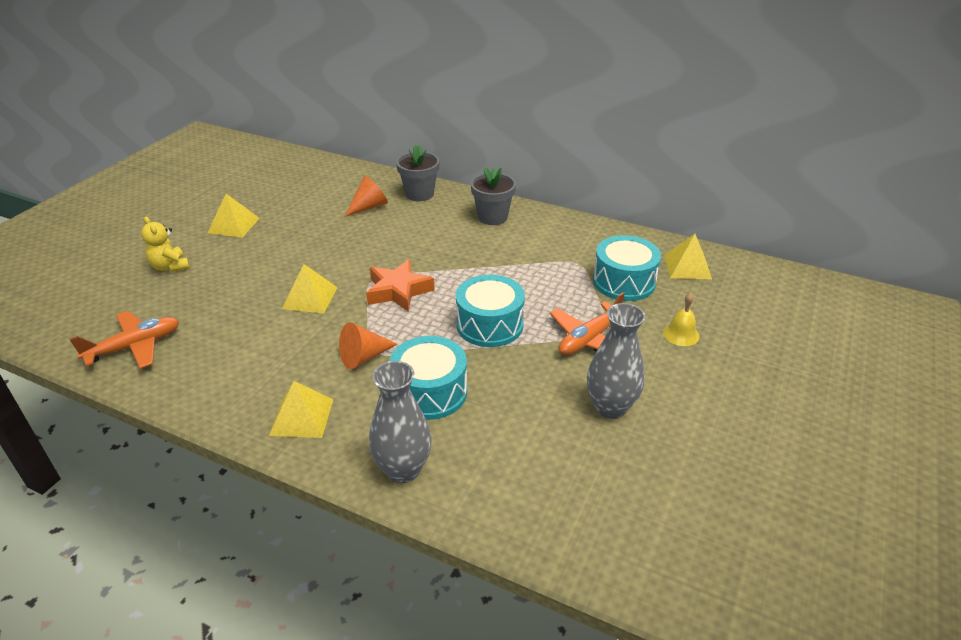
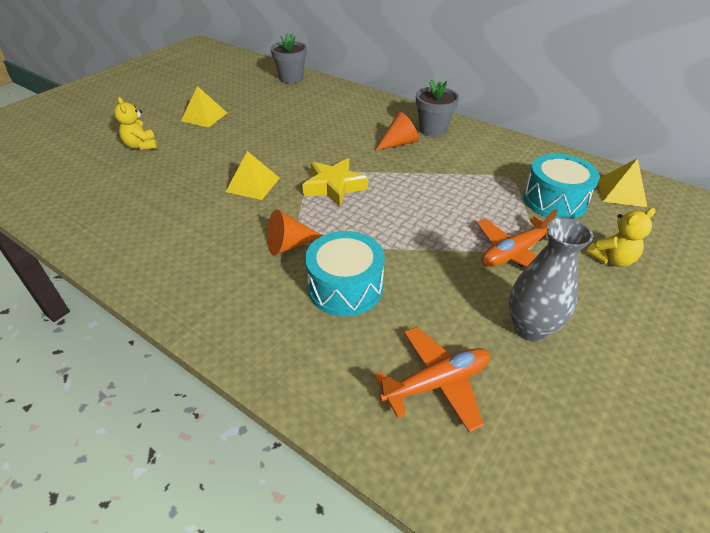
camera: 10 degrees right, 5 degrees up
orange plane [70,311,179,369] -> orange plane moved to [374,327,490,432]
yellow pyramid [269,381,334,438] -> none
orange cone [345,176,388,216] -> orange cone moved to [375,112,419,151]
orange star [366,259,435,312] -> yellow star [302,158,368,207]
grey vase [369,361,432,483] -> none
grey flower pot [396,145,439,201] -> grey flower pot moved to [271,33,307,83]
turquoise drum [456,275,525,347] -> none
yellow bell [663,293,699,346] -> yellow teddy bear [586,208,655,267]

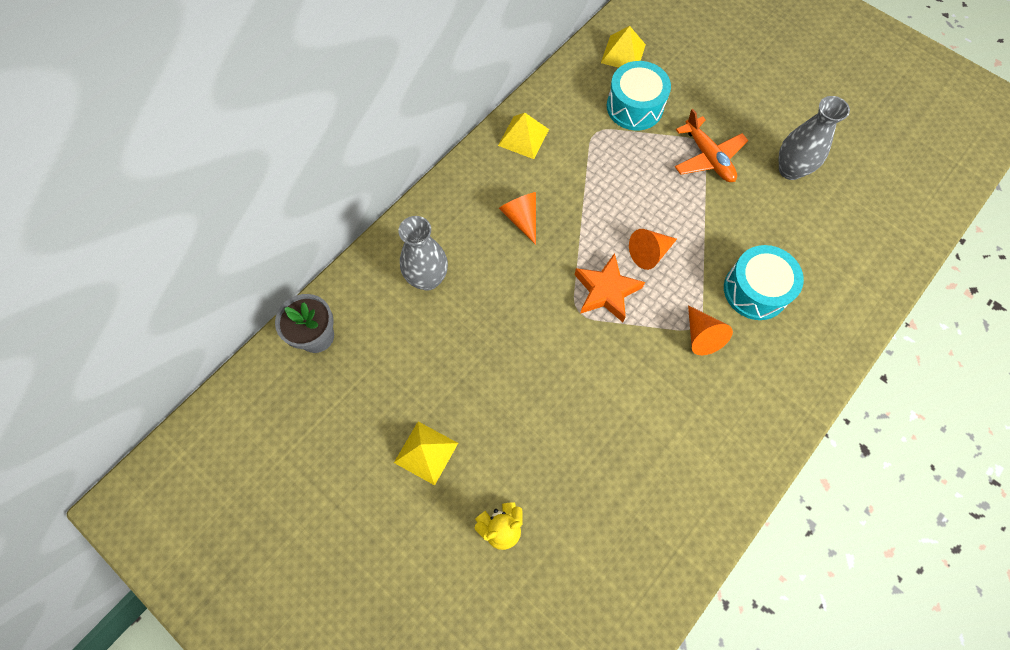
camera: 85 degrees left, 25 degrees up
yellow pyramid [226,151,280,200] -> yellow pyramid moved to [498,113,549,159]
yellow star [302,158,368,207] -> orange star [574,253,645,322]
orange plane [374,327,490,432] -> none
grey flower pot [416,80,459,137] -> none
yellow teddy bear [586,208,655,267] -> none
none -> grey vase [398,216,448,291]
none -> orange cone [629,229,677,270]

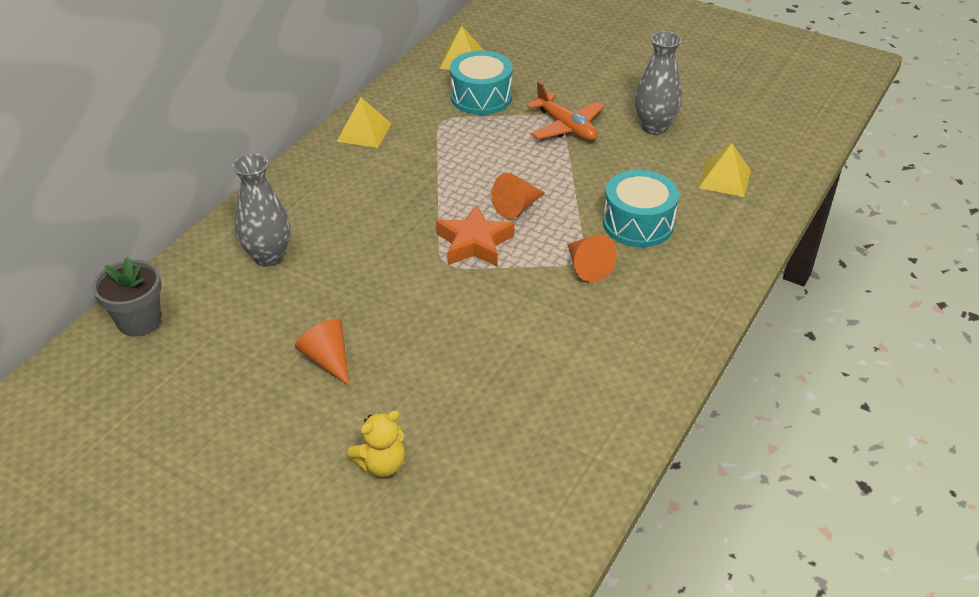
camera: 10 degrees left, 25 degrees down
yellow pyramid [394,422,458,485] -> yellow pyramid moved to [698,143,751,197]
orange cone [499,192,536,245] -> orange cone moved to [295,319,349,386]

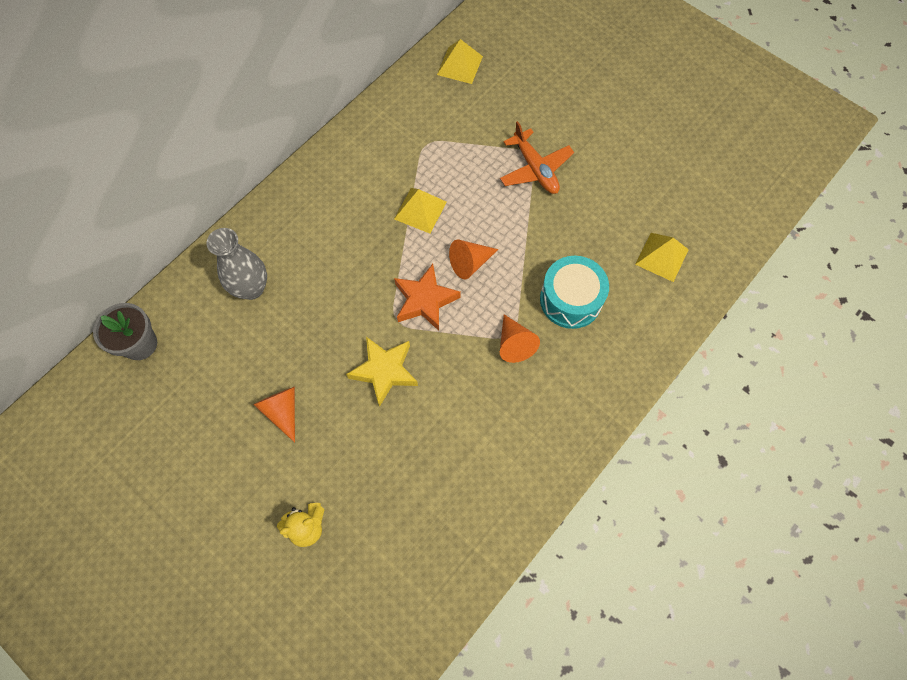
camera: 10 degrees right, 25 degrees up
yellow pyramid [337,97,392,148] -> yellow pyramid moved to [394,188,447,234]
turquoise drum [450,51,512,115] -> none
grey vase [635,31,682,135] -> none
none -> yellow star [346,337,418,407]

